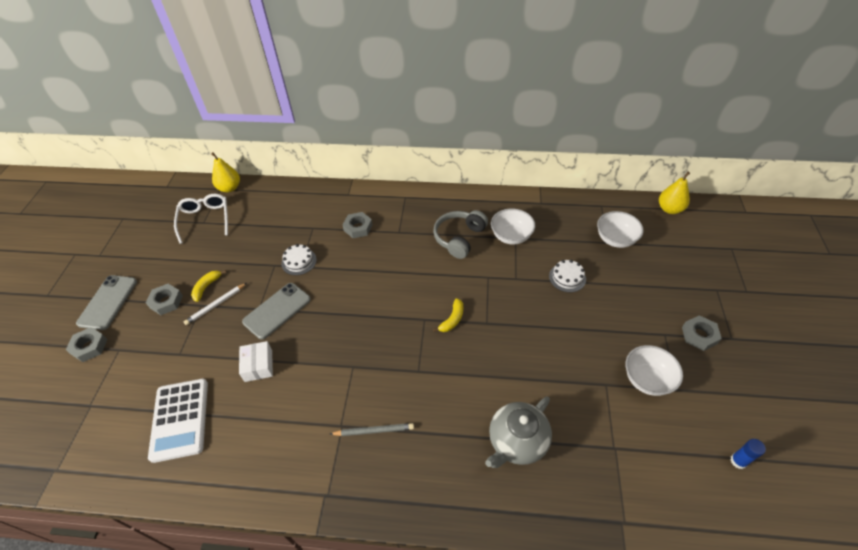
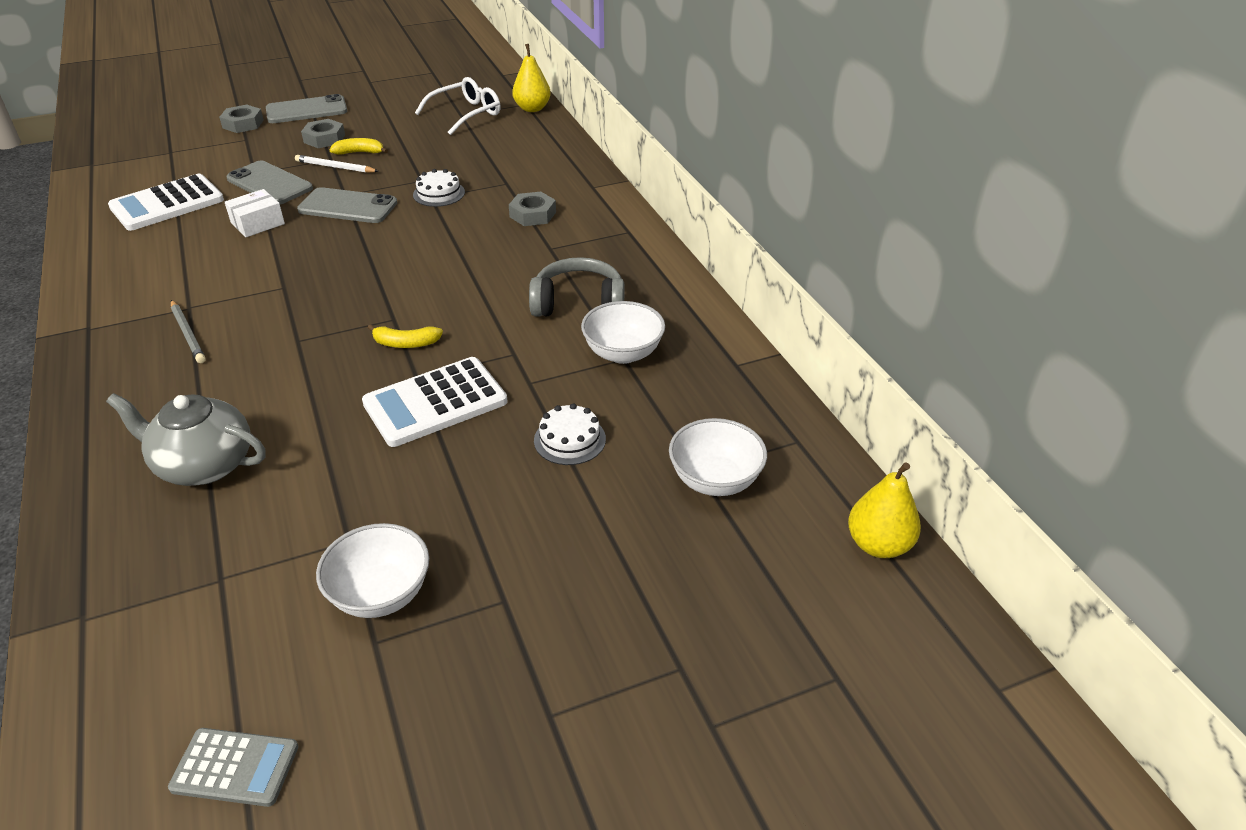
camera: 60 degrees right, 10 degrees down
grey nut [682,315,722,351] -> none
blue glue stick [730,439,766,469] -> grey calculator [168,728,299,807]
none -> grey phone [226,160,313,204]
none -> white calculator [362,357,508,447]

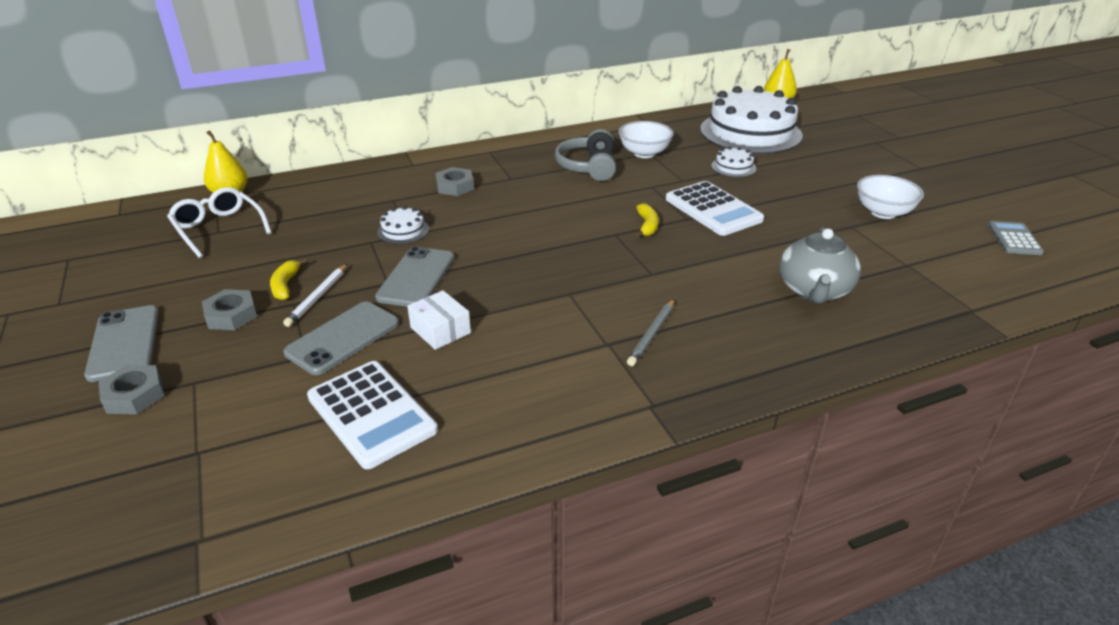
camera: 90 degrees left, 5 degrees down
grey pencil [171,300,206,363] -> grey pencil turned 150 degrees clockwise [627,299,674,366]
white bowl [669,418,767,496] -> white cake [700,86,803,154]

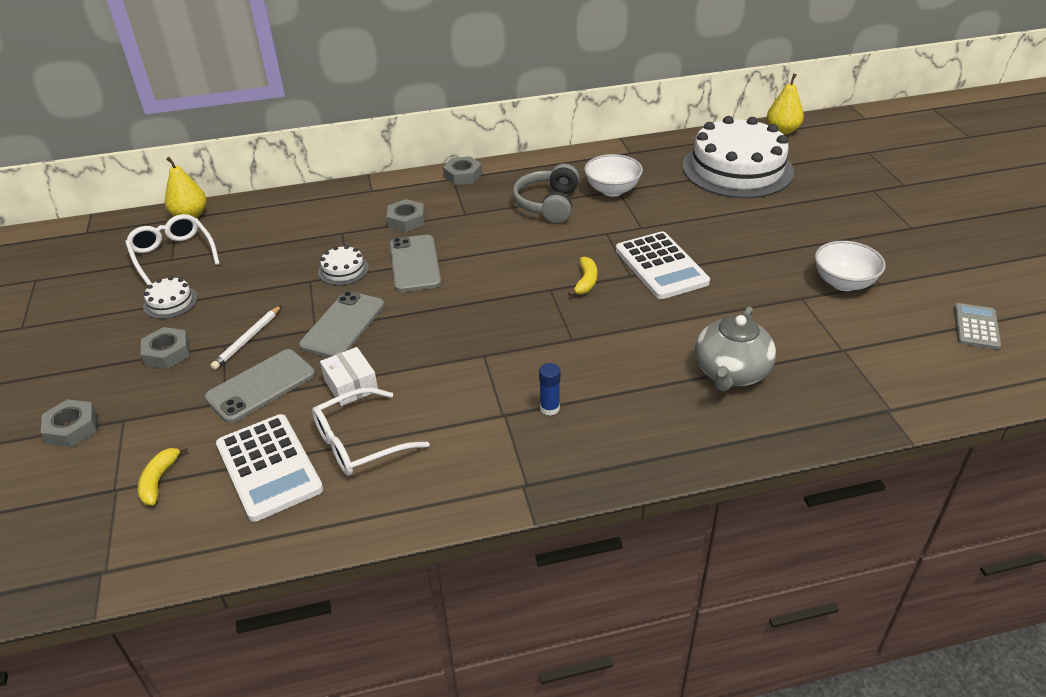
camera: 10 degrees right, 5 degrees up
grey phone [84,305,159,382] -> grey phone moved to [390,235,441,292]
yellow banana [270,258,307,300] -> yellow banana moved to [138,444,188,505]
grey pencil [627,299,674,366] -> blue glue stick [539,363,560,416]
white cake [711,146,756,177] -> white cake moved to [143,276,198,319]
none -> white glasses [312,387,430,476]
none -> grey nut [443,156,482,185]

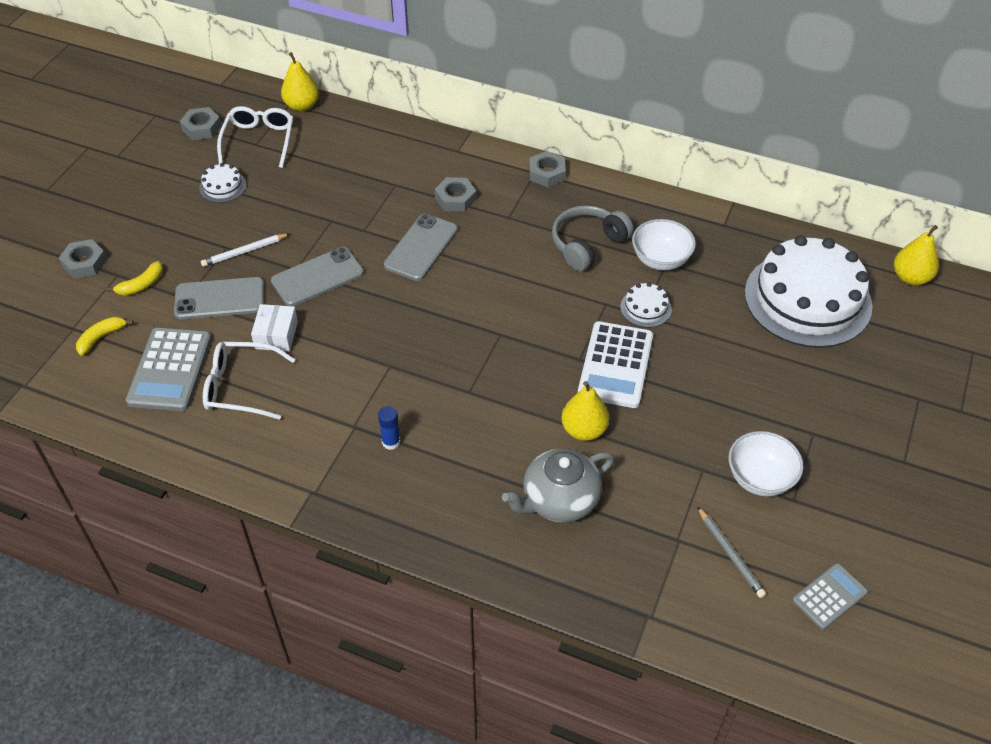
camera: 35 degrees right, 10 degrees up
grey nut [141,327,190,369] -> grey nut moved to [180,107,222,140]
white calculator [216,414,323,522] -> grey calculator [126,327,212,411]
white cake [318,245,369,286] -> white cake moved to [620,282,672,328]
yellow banana [568,257,597,296] -> yellow banana moved to [106,261,163,296]
none -> yellow pear [561,381,609,441]
none -> grey pencil [697,506,766,598]

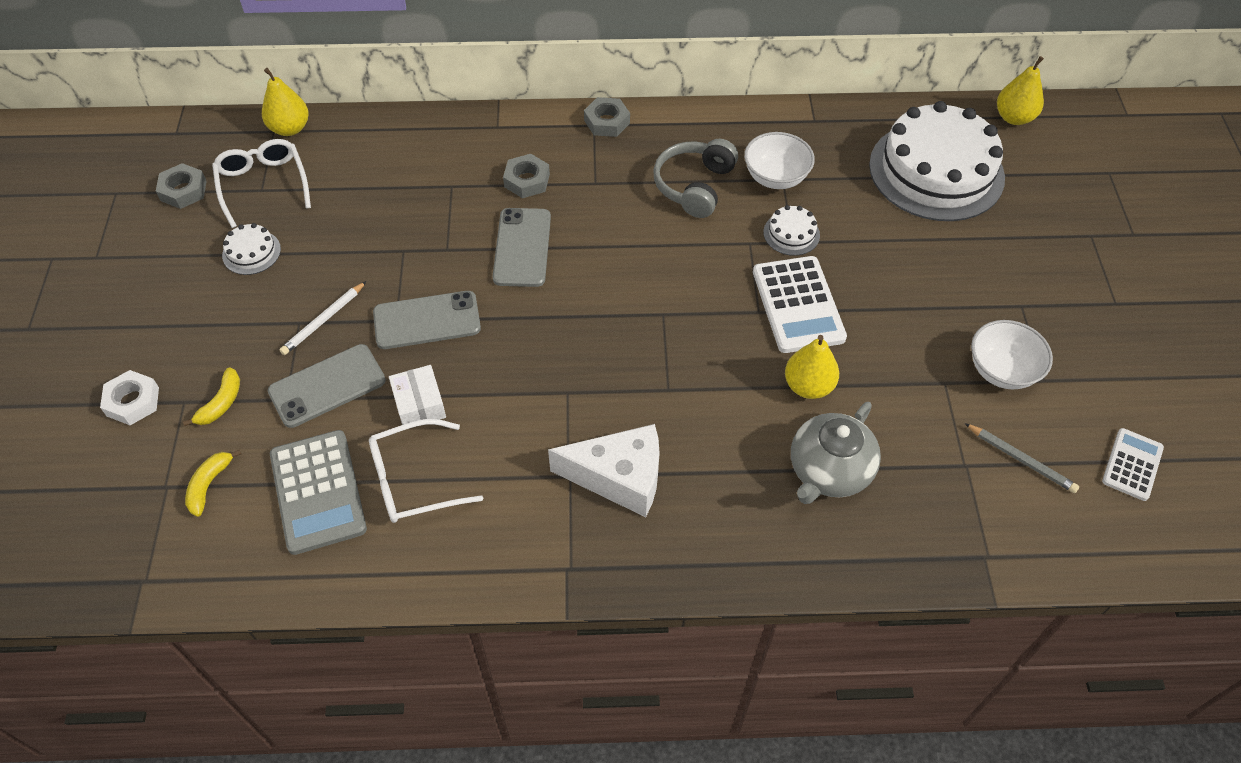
camera: 25 degrees left, 5 degrees up
grey nut [59,239,107,278] -> white nut [100,370,159,425]
grey phone [271,247,364,306] -> grey phone turned 45 degrees clockwise [373,291,481,349]
blue glue stick [378,406,400,450] -> white cheese [548,424,660,517]
grey calculator [792,563,868,630] -> white calculator [1102,428,1164,501]

